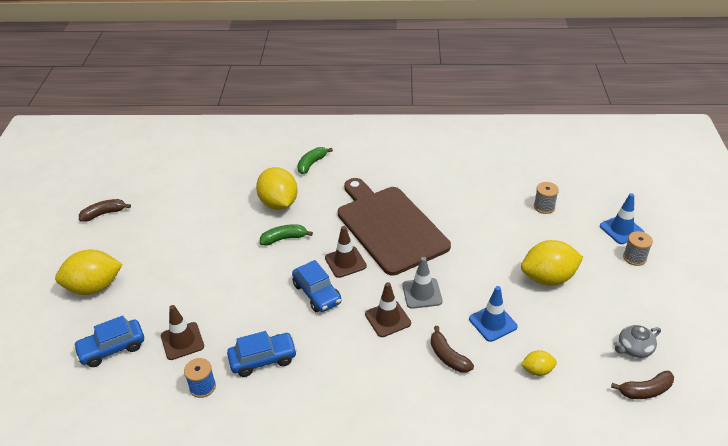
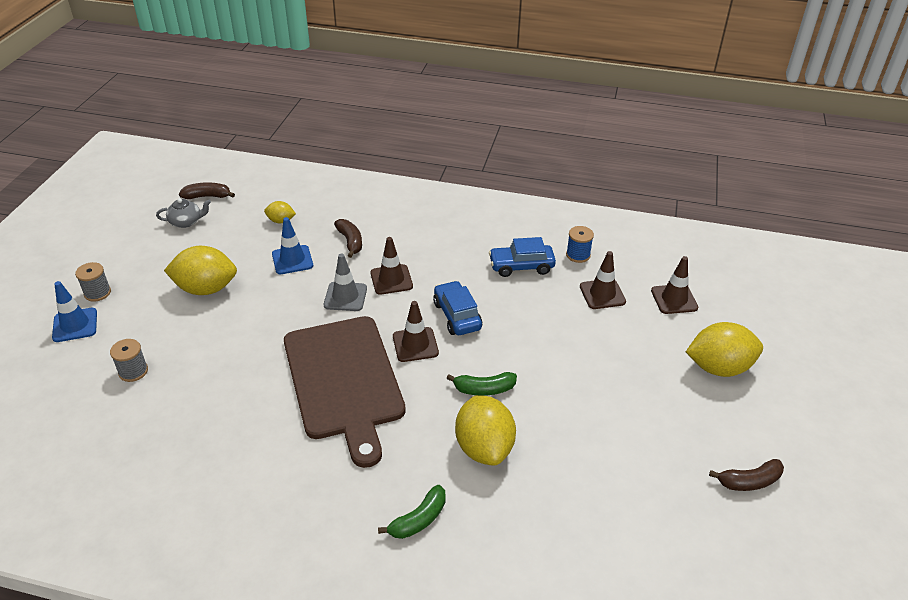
camera: 170 degrees left, 0 degrees up
blue car [73,316,144,367] -> brown traffic cone [651,256,698,314]

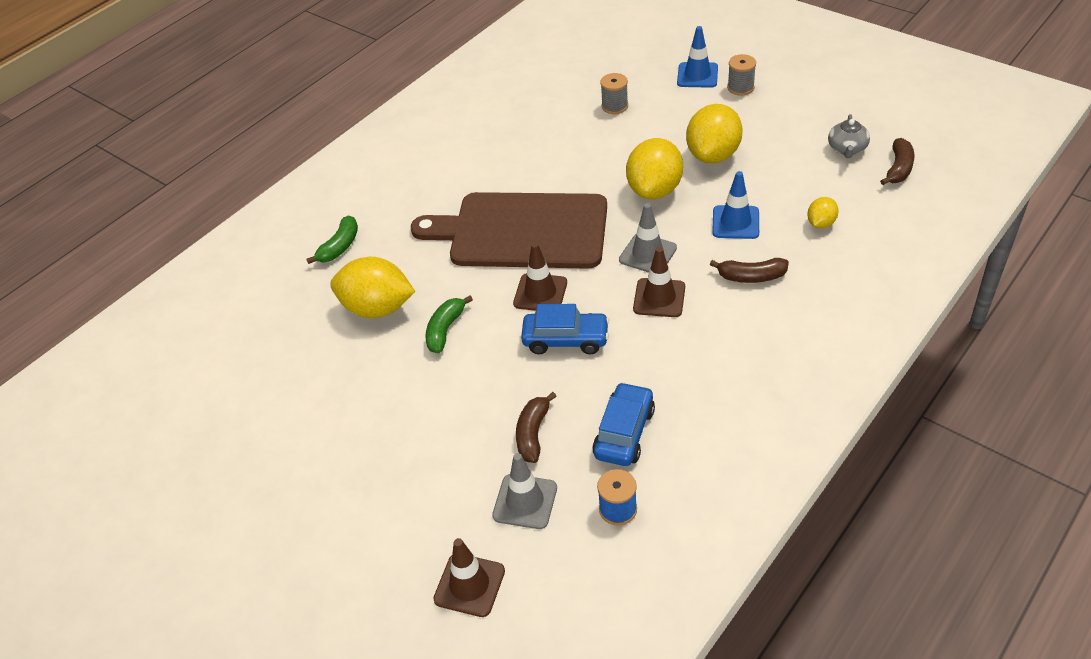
camera: 120 degrees right, 5 degrees up
green banana [378,485,446,539] -> green banana turned 135 degrees counterclockwise [306,215,358,264]
brown traffic cone [580,251,626,309] -> grey traffic cone [492,453,557,529]
yellow lemon [686,322,763,377] -> yellow lemon moved to [626,138,683,199]
brown banana [709,459,784,491] -> brown banana moved to [516,392,557,463]

